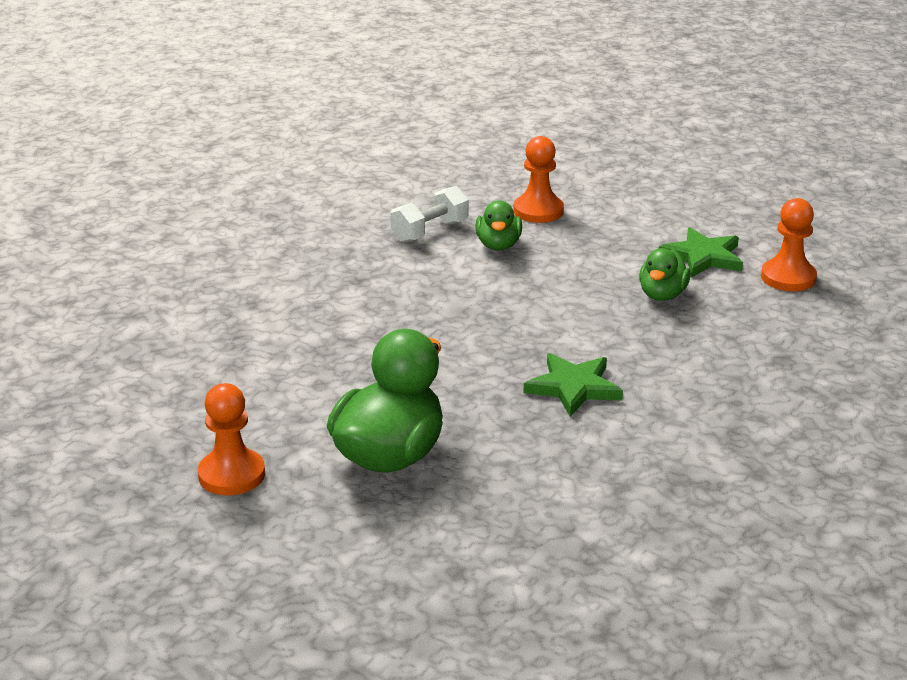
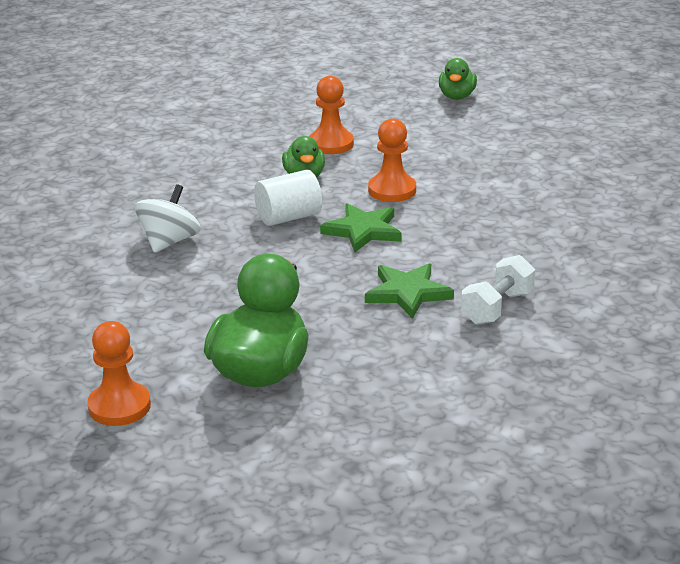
camera: 10 degrees left, 0 degrees up
white dumbbell [390,186,469,243] -> white dumbbell moved to [461,255,535,325]
green duck [639,248,691,301] -> green duck moved to [439,58,477,100]
green star [659,227,743,277] -> green star moved to [320,203,401,252]
orange pawn [761,198,817,291] -> orange pawn moved to [368,118,416,202]
none -> white spinning top [135,184,201,253]
none -> white cylinder [254,170,322,226]

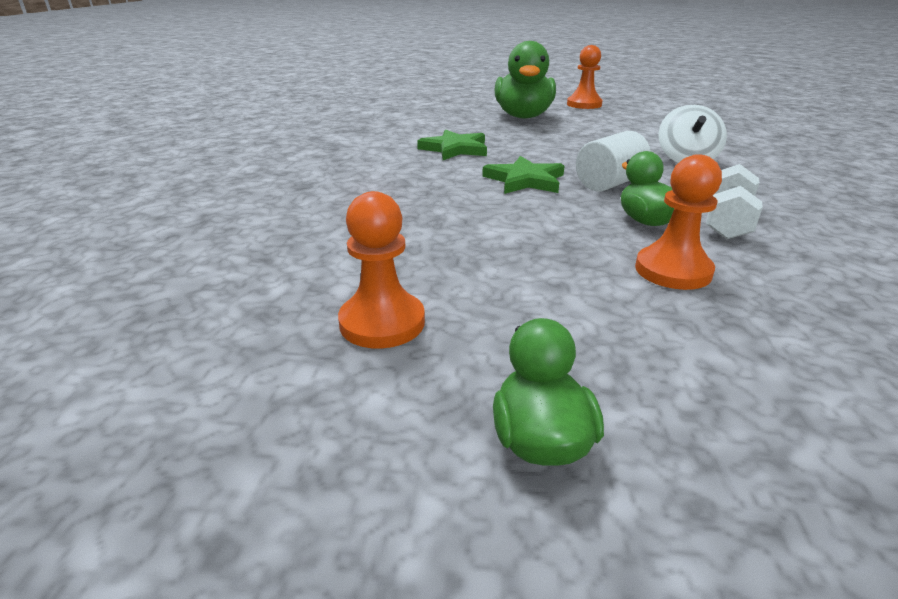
camera: 165 degrees right, 0 degrees up
orange pawn [368,118,416,202] -> orange pawn moved to [338,191,425,349]
white dumbbell [461,255,535,325] -> white dumbbell moved to [706,164,763,239]

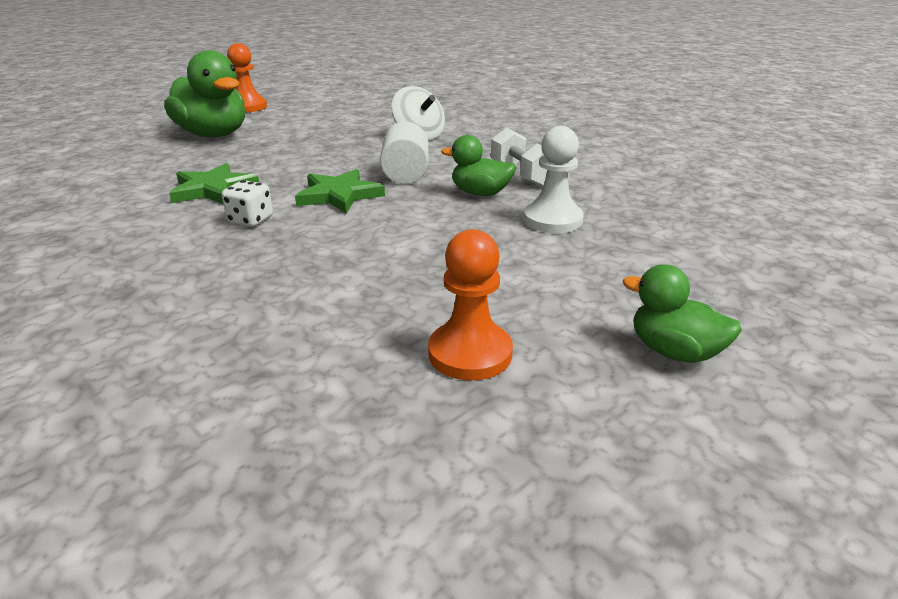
camera: 50 degrees left, 0 degrees up
orange pawn [635,154,722,290] -> white pawn [523,126,584,233]
none -> white dice [222,180,273,227]

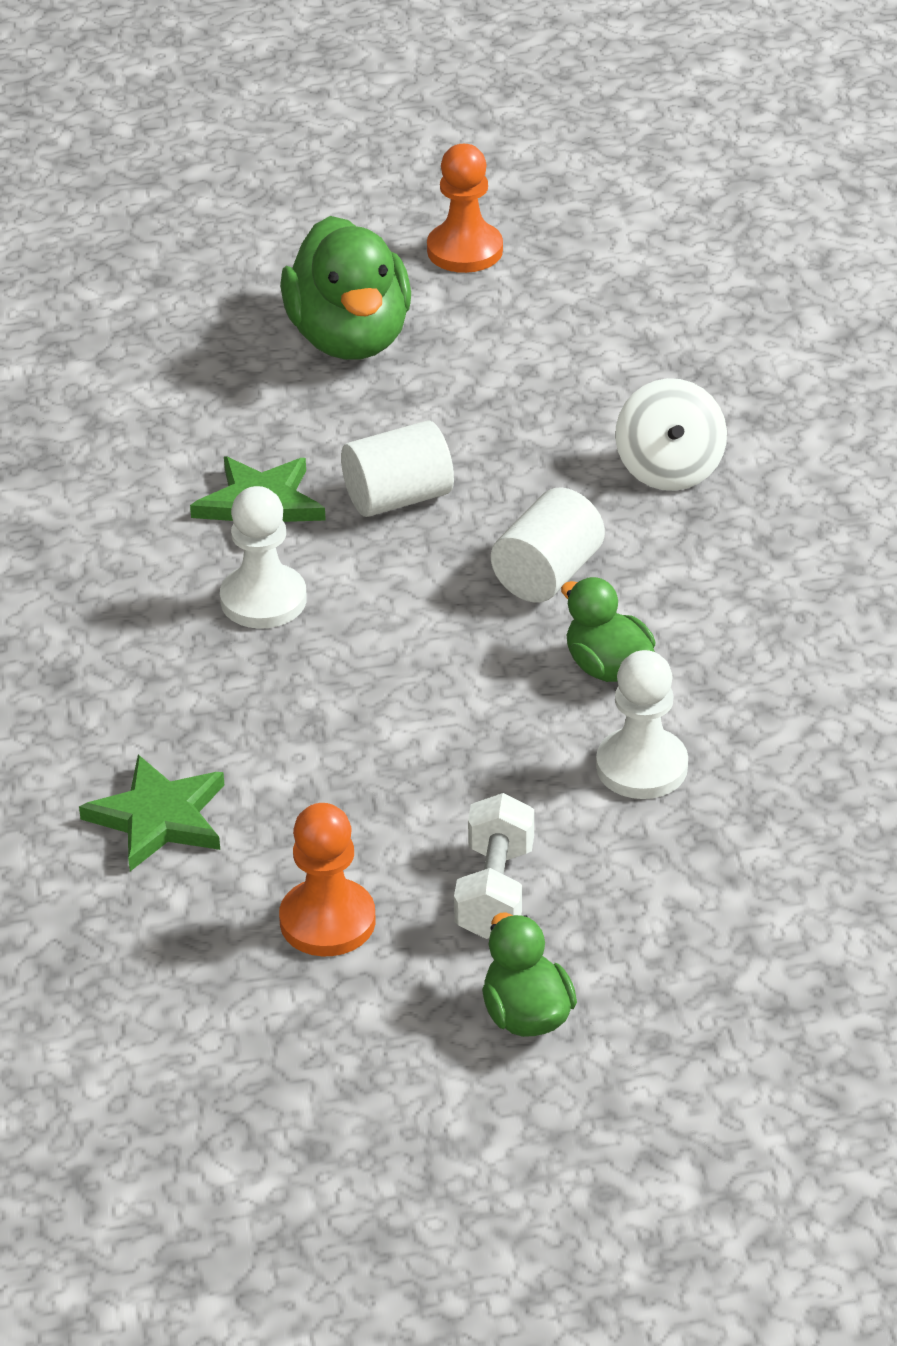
camera: 35 degrees right, 10 degrees up
white dice [222,180,273,227] -> white pawn [220,486,307,629]
green star [295,169,385,213] -> green star moved to [79,755,224,871]
white dumbbell [491,127,547,186] -> white dumbbell moved to [454,793,534,939]
none -> white cylinder [341,421,454,517]

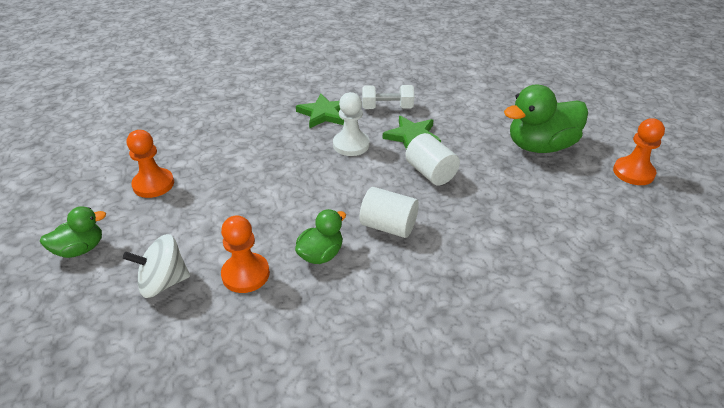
camera: 80 degrees right, 0 degrees up
green star [79,755,224,871] -> green star moved to [296,94,344,128]
white dumbbell [454,793,534,939] -> white dumbbell moved to [362,85,414,109]
white pawn [596,650,688,799] -> orange pawn [221,216,270,293]
white spinning top [615,378,727,491] -> white spinning top moved to [123,234,190,298]

